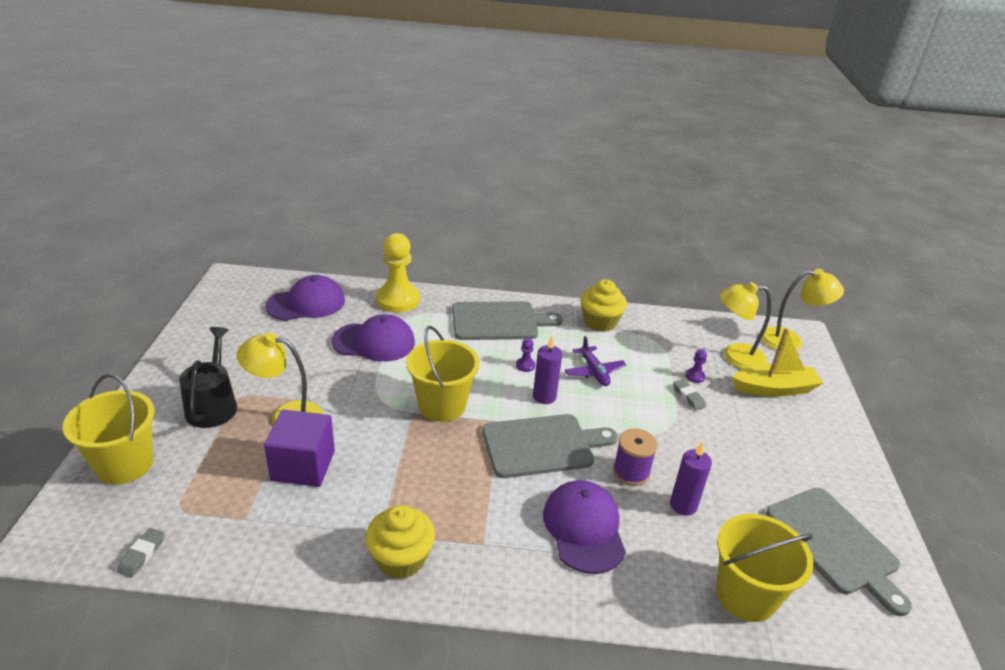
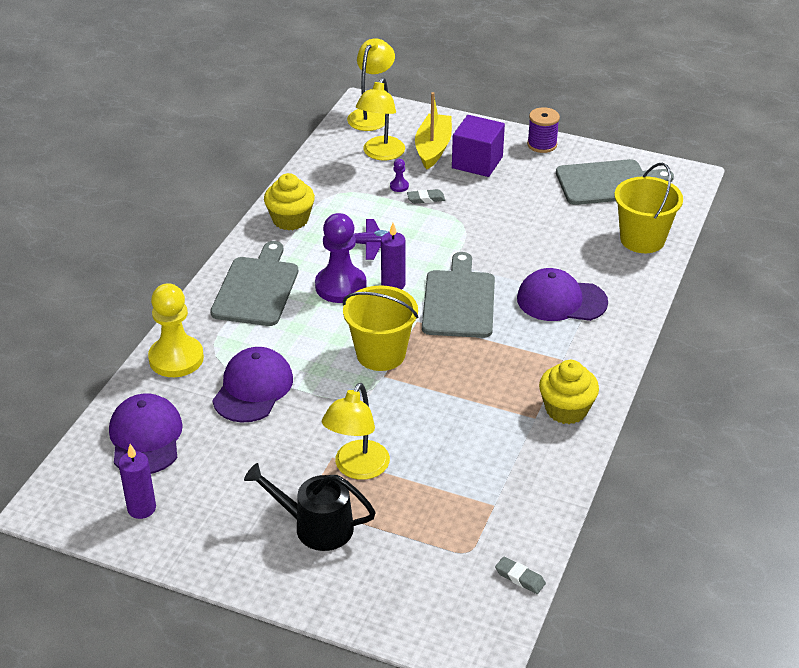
camera: 70 degrees left, 5 degrees up
yellow bucket [62,374,155,485] -> none
purple cube [264,409,335,487] -> purple cube moved to [452,115,505,177]
purple pawn [516,338,535,372] -> purple pawn [315,213,367,303], size x2.48
purple spool [613,429,658,486] -> purple spool moved to [527,107,560,153]
purple candle [670,442,712,516] -> purple candle moved to [119,444,156,519]

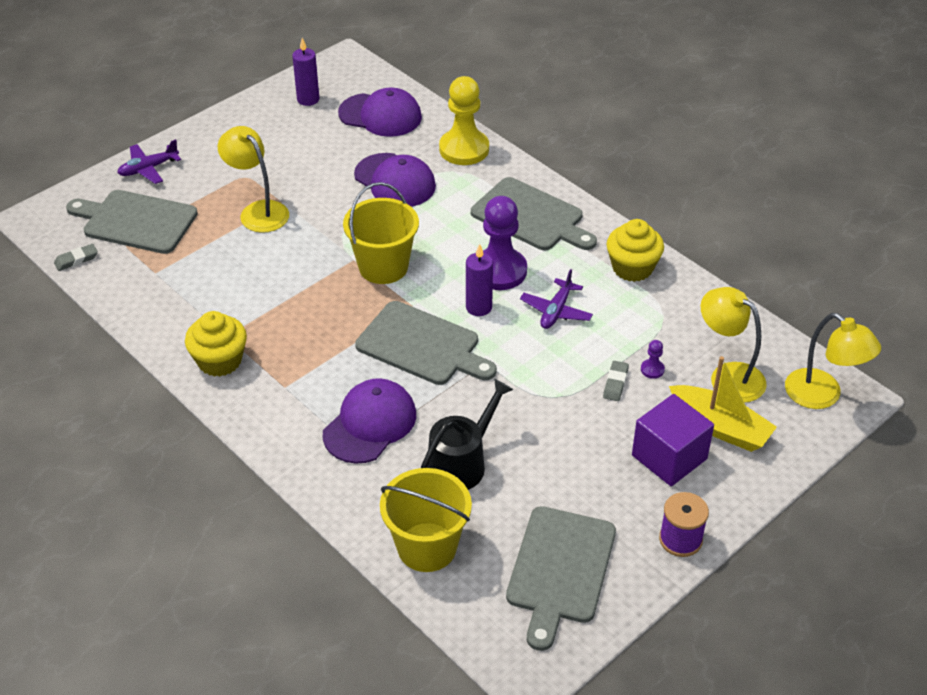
camera: 115 degrees right, 5 degrees up
black watering can [244,463,376,551] -> black watering can moved to [421,379,513,490]
none -> grey cutting board [66,190,198,254]
none -> purple plane [117,139,181,184]

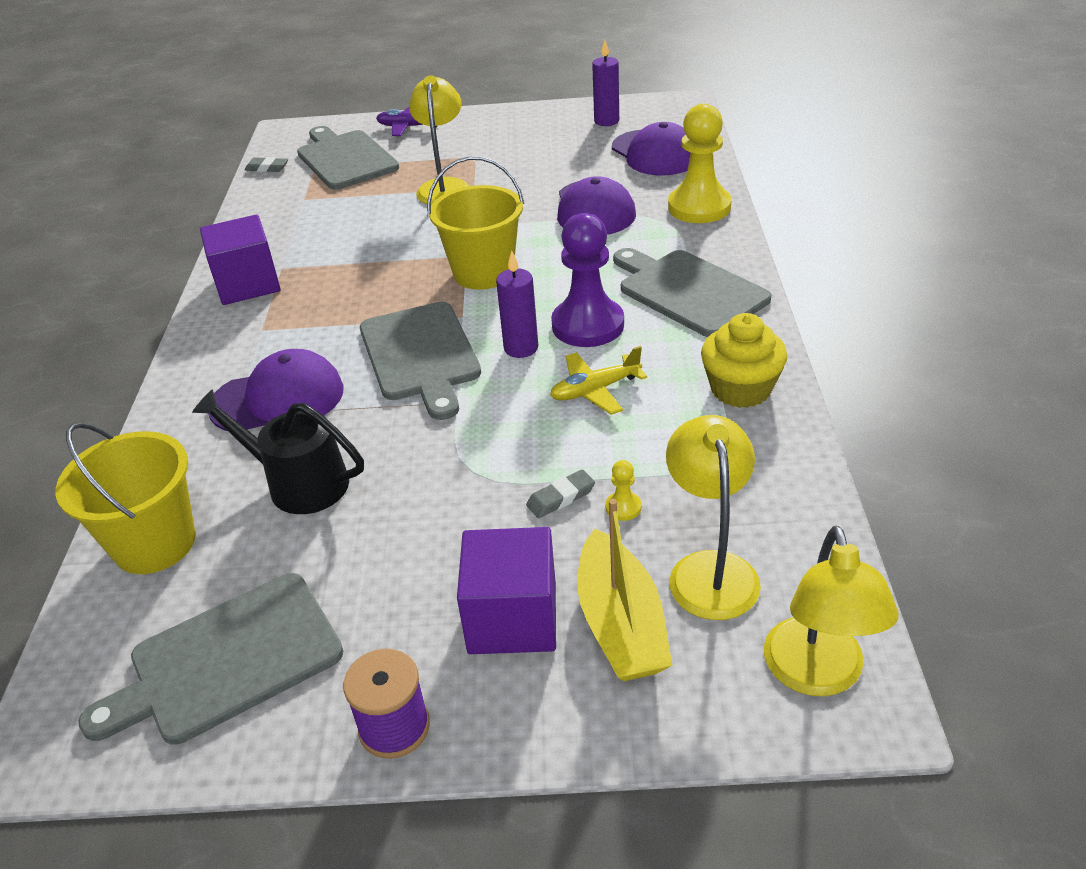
camera: 45 degrees right, 5 degrees down
yellow cupcake [185,311,247,377] -> purple cube [200,215,281,305]
black watering can [421,379,513,490] -> black watering can turned 150 degrees counterclockwise [192,389,364,514]
grey cutting board [471,177,597,250] -> grey cutting board turned 150 degrees clockwise [613,248,771,337]
purple plane [520,269,593,329] -> yellow plane [550,346,647,415]
purple pawn [641,340,665,379] -> yellow pawn [605,460,642,521]

